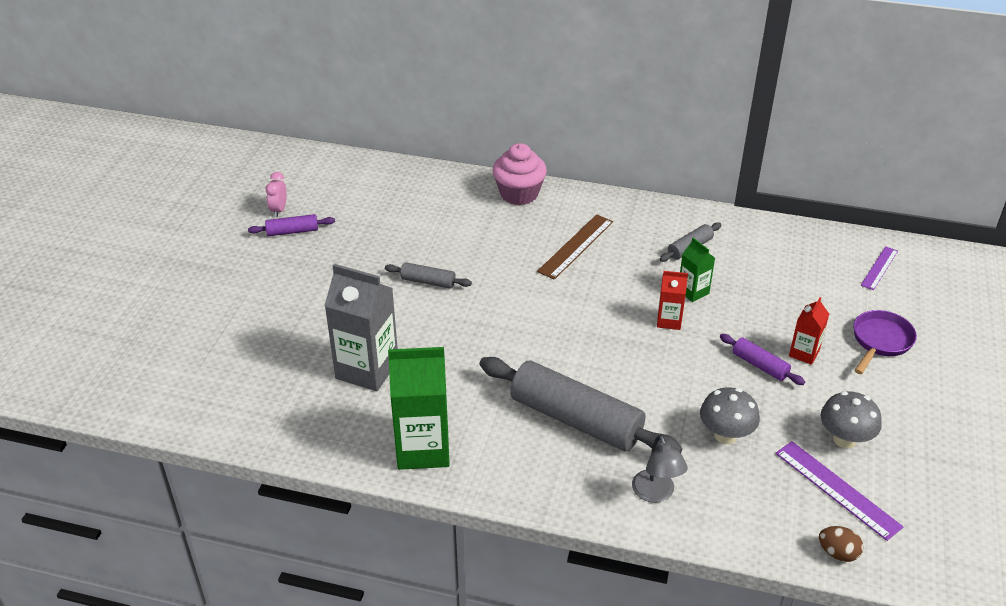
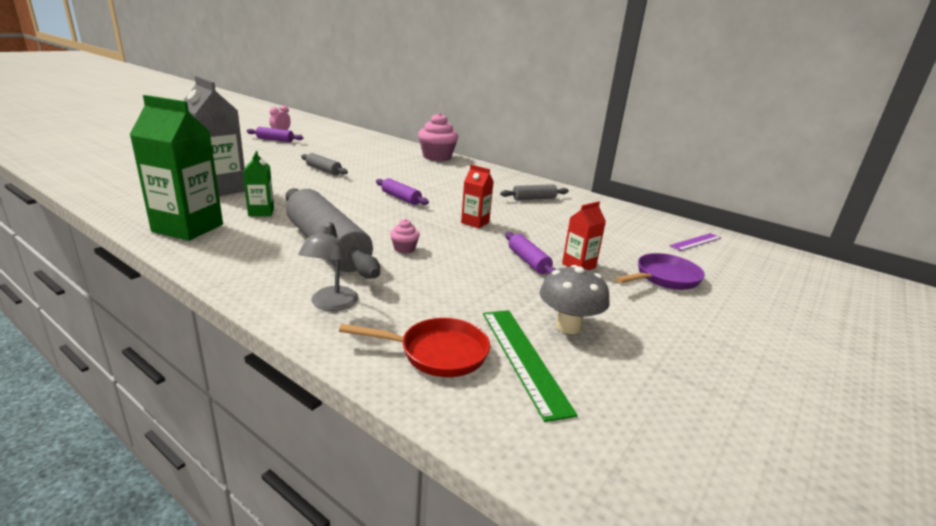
camera: 20 degrees right, 15 degrees down
brown ruler [537,214,613,280] -> none
green carton [680,238,715,302] -> green carton moved to [243,151,274,216]
grey mushroom [700,387,760,444] -> none
purple ruler [776,441,904,541] -> green ruler [483,310,578,422]
brown egg [819,526,863,562] -> none
none -> red pan [339,318,490,377]
none -> purple rolling pin [376,178,429,205]
none -> pink cupcake [390,219,420,253]

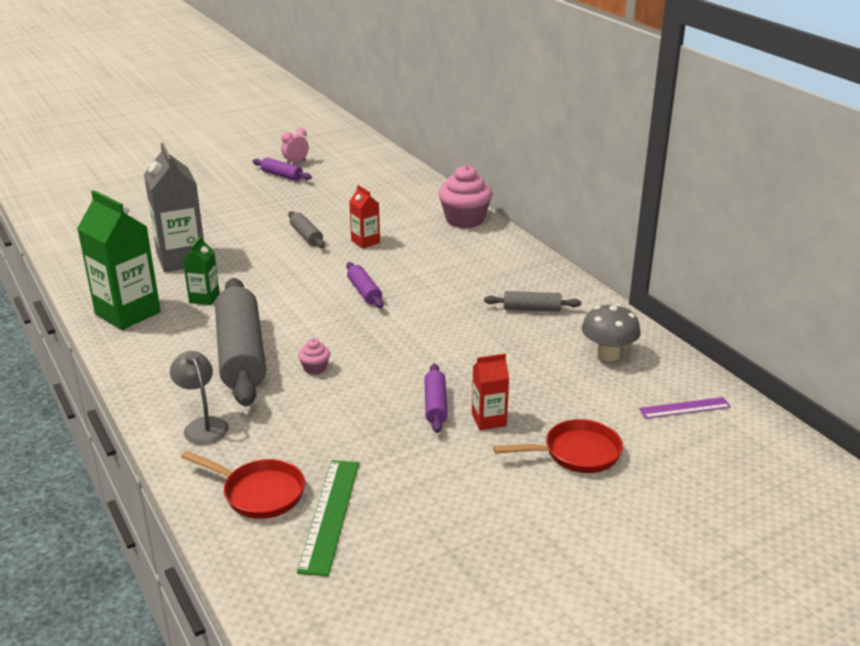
camera: 25 degrees right, 5 degrees up
grey lamp [298,222,359,311] -> grey lamp turned 120 degrees clockwise [170,351,229,445]
red carton [461,165,494,228] -> red carton moved to [349,185,380,249]
grey mushroom [540,265,609,334] -> grey mushroom moved to [582,304,641,361]
purple pan [615,253,705,290] -> red pan [493,419,623,473]

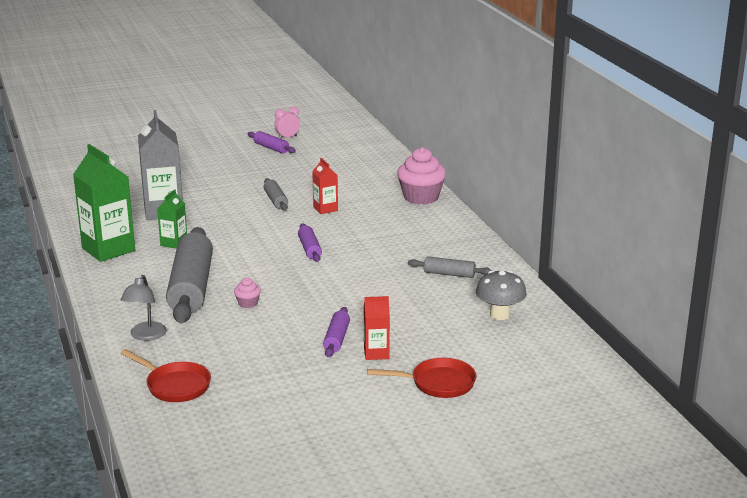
camera: 10 degrees right, 5 degrees down
grey lamp [170,351,229,445] -> grey lamp turned 150 degrees counterclockwise [121,275,167,341]
green ruler [297,460,359,576] -> none
purple ruler [639,397,731,419] -> none

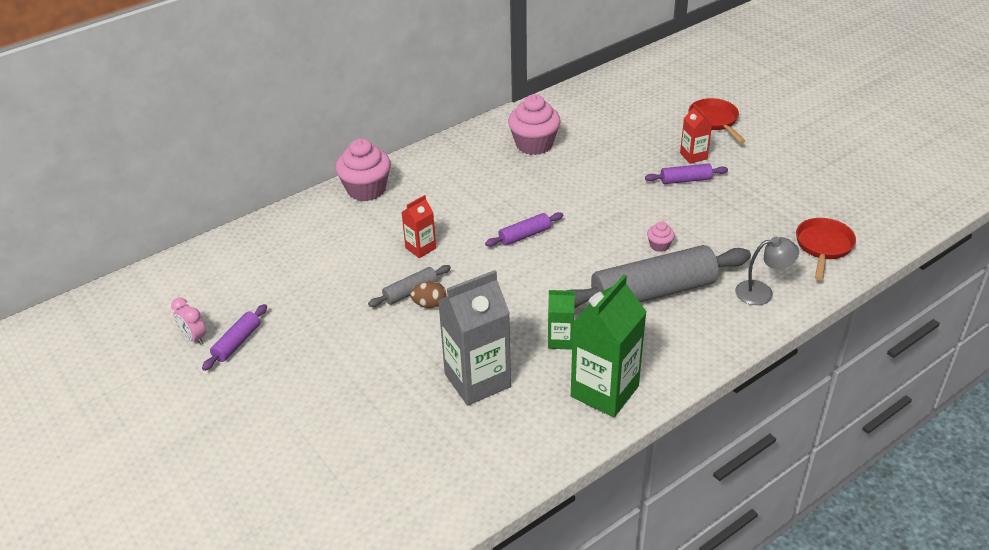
camera: 105 degrees left, 15 degrees up
grey rolling pin [408,256,492,278] -> pink cupcake [508,94,561,155]
grey mushroom [476,270,527,320] -> none
none -> brown egg [410,281,447,308]

